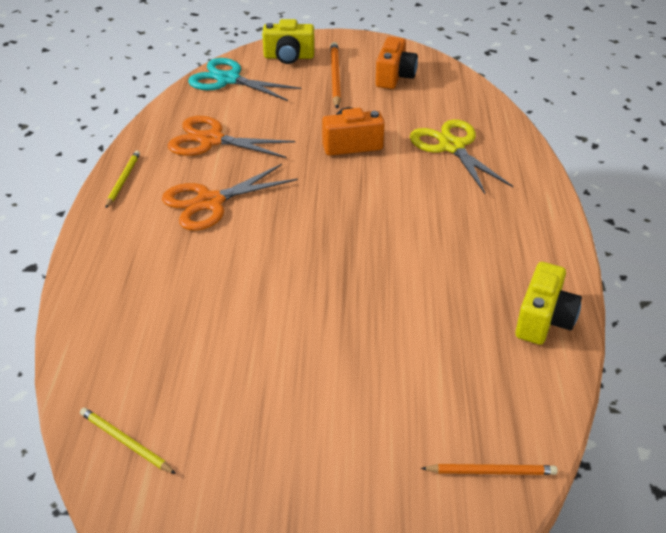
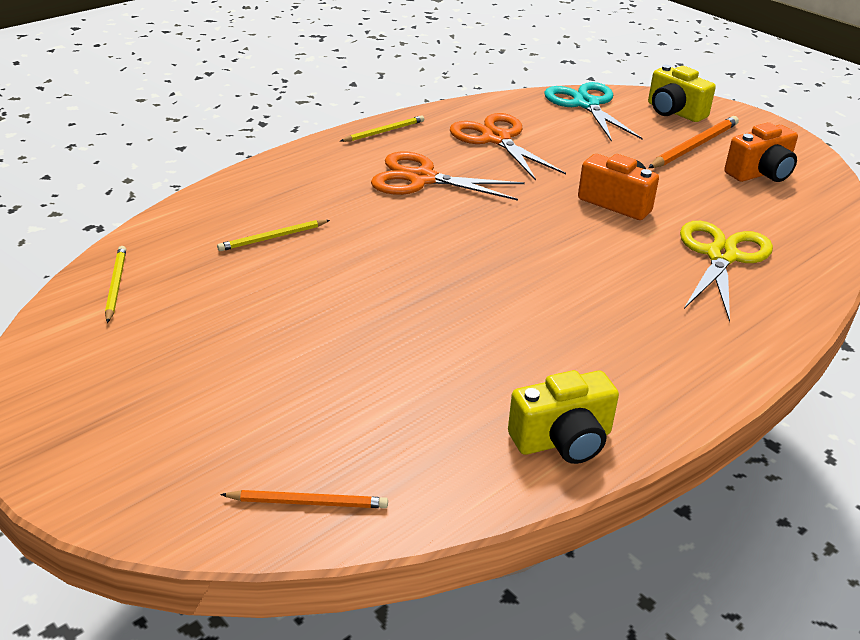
camera: 45 degrees right, 5 degrees down
orange pencil [421,464,558,475] -> orange pencil turned 45 degrees counterclockwise [220,490,388,508]
none -> yellow pencil [217,220,330,251]

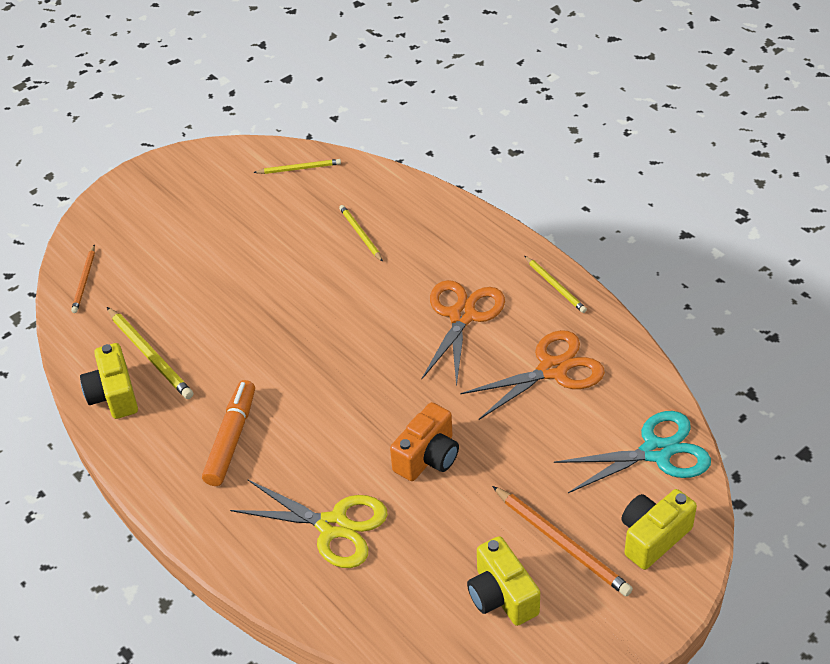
camera: 95 degrees right, 10 degrees up
orange camera [724,122,798,182] -> yellow camera [467,536,540,626]
none -> yellow pencil [107,307,194,399]
none -> orange marker [202,380,255,486]

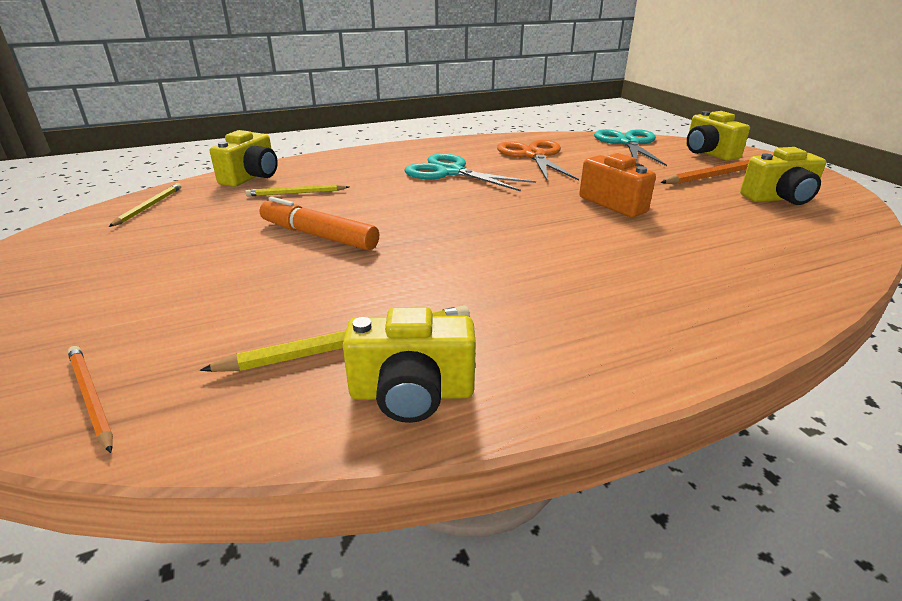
camera: 75 degrees left, 15 degrees down
orange pencil [71,245,95,313] -> orange pencil turned 150 degrees counterclockwise [68,346,113,453]
orange marker [202,380,255,486] -> orange marker moved to [260,197,379,251]
yellow scissors [230,479,388,568] -> none
orange scissors [422,280,505,387] -> turquoise scissors [404,153,536,192]
yellow pencil [525,256,587,313] -> none
none -> yellow camera [210,130,278,187]

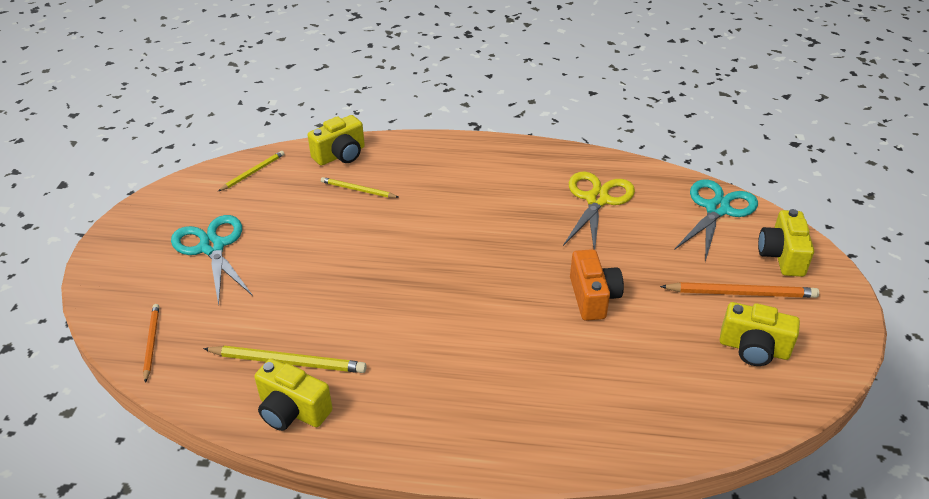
camera: 30 degrees right, 10 degrees up
orange marker [260,197,379,251] -> none
turquoise scissors [404,153,536,192] -> turquoise scissors moved to [171,215,253,306]
orange scissors [497,140,579,181] -> yellow scissors [563,171,635,250]

